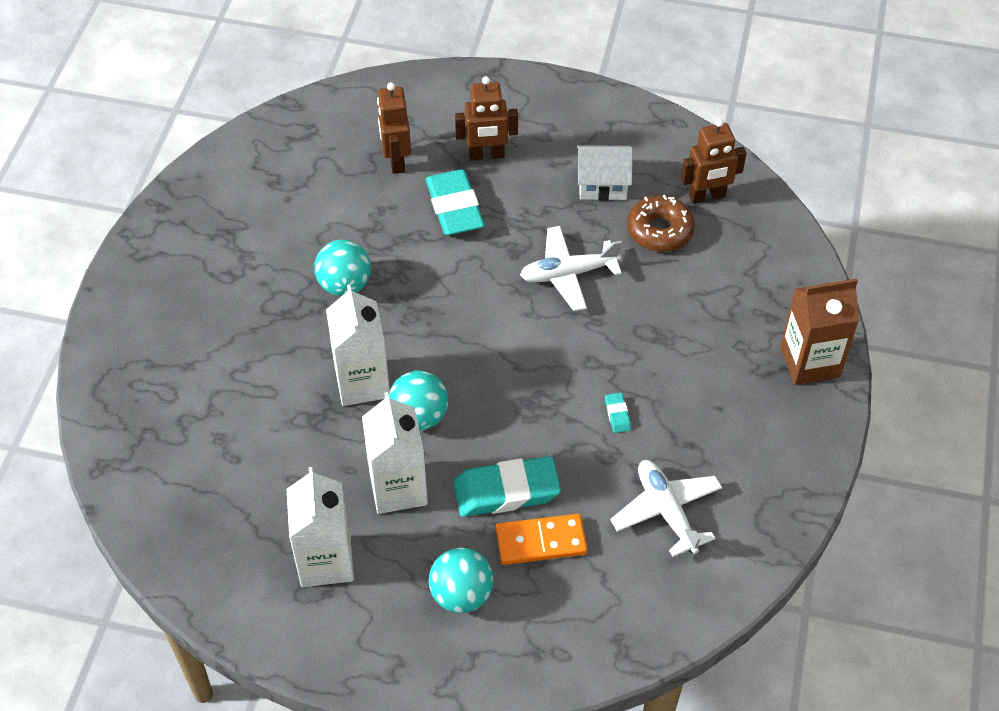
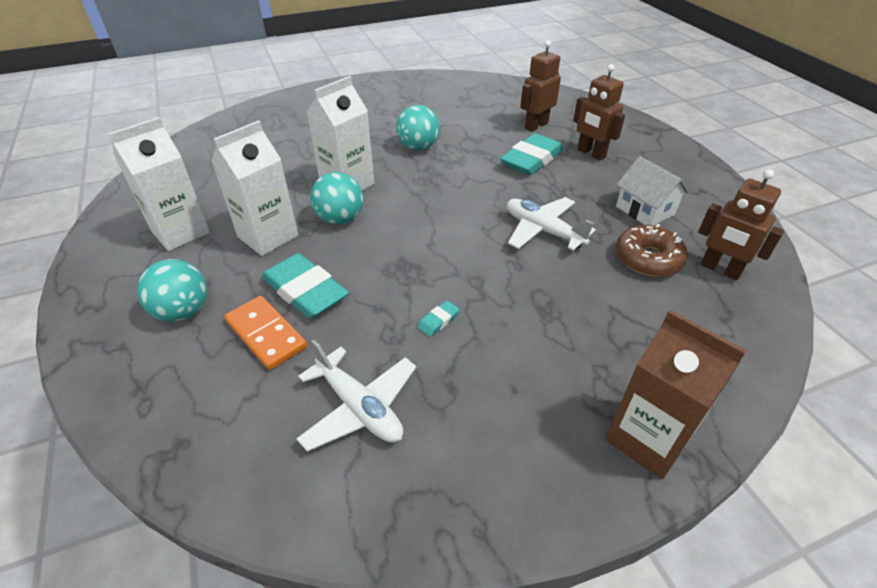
camera: 55 degrees right, 10 degrees down
white plane [610,460,722,557] -> white plane turned 105 degrees clockwise [296,340,416,452]

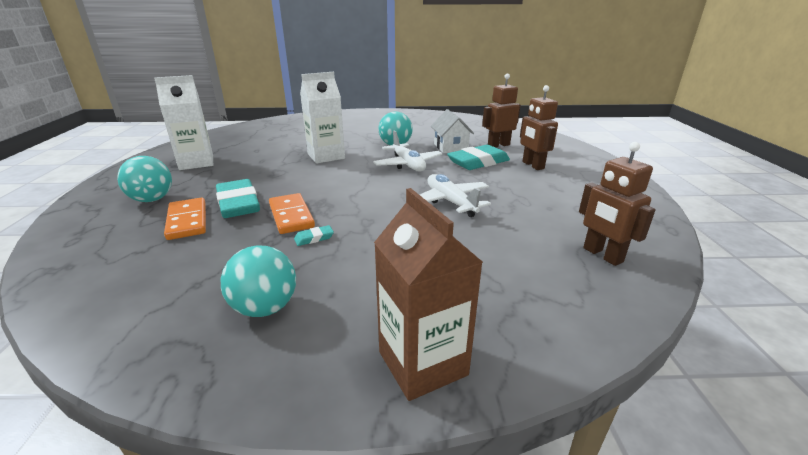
camera: 20 degrees right, 15 degrees down
white carton [211,120,298,256] -> none
white plane [296,340,416,452] -> white plane moved to [373,130,443,171]
turquoise ball [310,172,363,224] -> turquoise ball moved to [221,245,296,317]
white house [616,156,689,226] -> white house moved to [431,109,474,153]
brown donut [616,224,688,277] -> none
none -> orange domino [269,193,315,234]

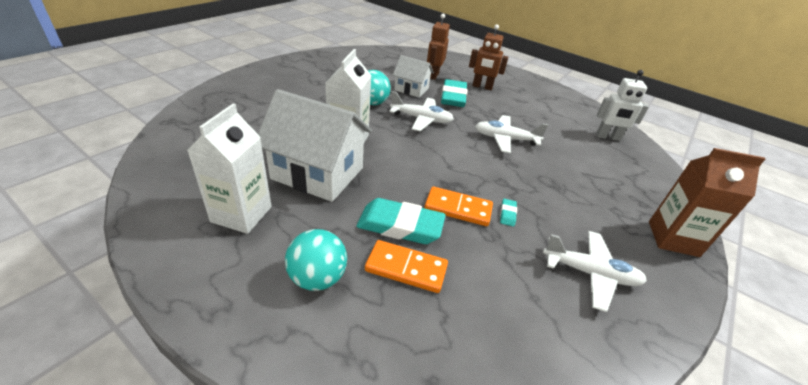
camera: 55 degrees left, 10 degrees up
turquoise ball [221,245,296,317] -> white plane [543,231,647,312]
brown robot [579,142,656,266] -> white robot [596,70,649,141]
none -> white house [258,89,372,202]

